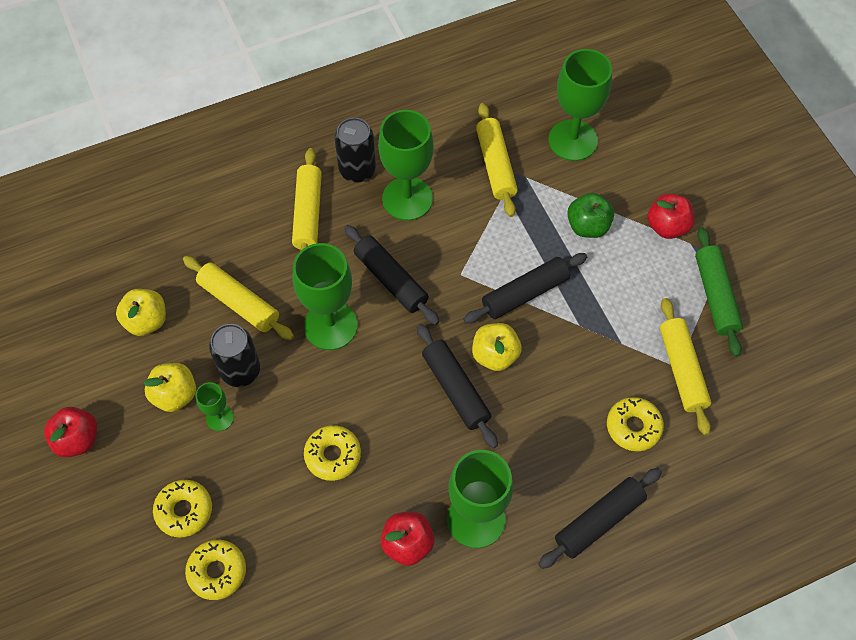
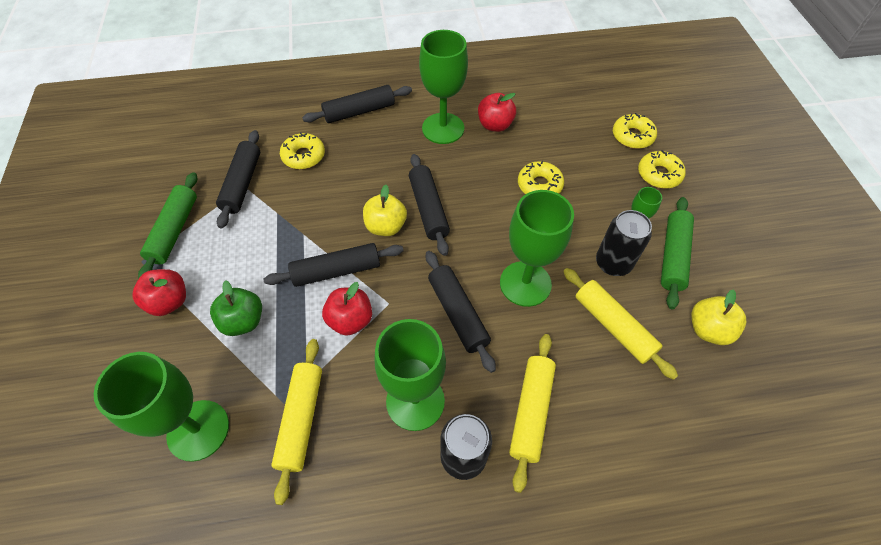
camera: 165 degrees left, 5 degrees down
red apple [44,407,97,457] -> red apple moved to [322,282,372,336]
yellow apple [143,363,196,412] -> green rolling pin [661,197,694,309]
yellow rolling pin [660,298,711,435] -> black rolling pin [216,130,260,229]

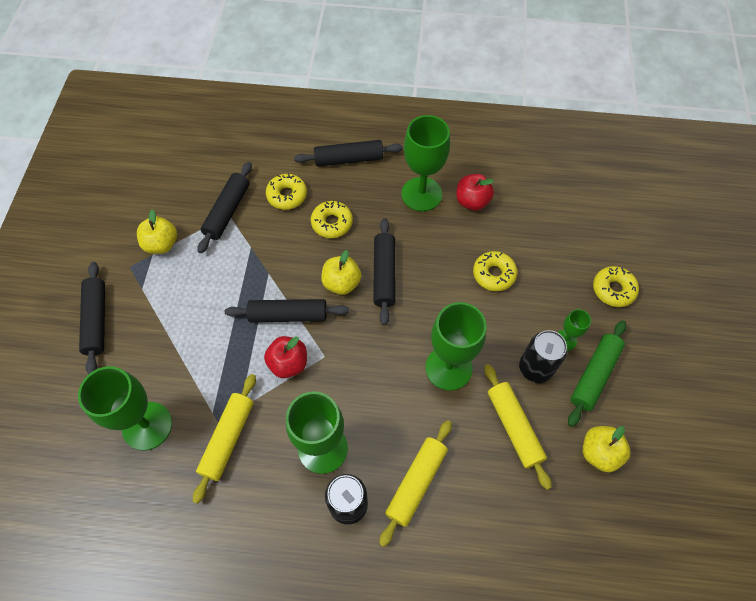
camera: 15 degrees right, 5 degrees up
red apple [132,269,186,316] -> none
green rolling pin [138,172,197,279] -> yellow apple [137,209,177,254]
green apple [210,280,262,336] -> none
black rolling pin [426,251,496,373] -> black rolling pin moved to [79,262,105,374]
yellow donut [613,113,657,149] -> yellow donut moved to [311,201,353,238]

